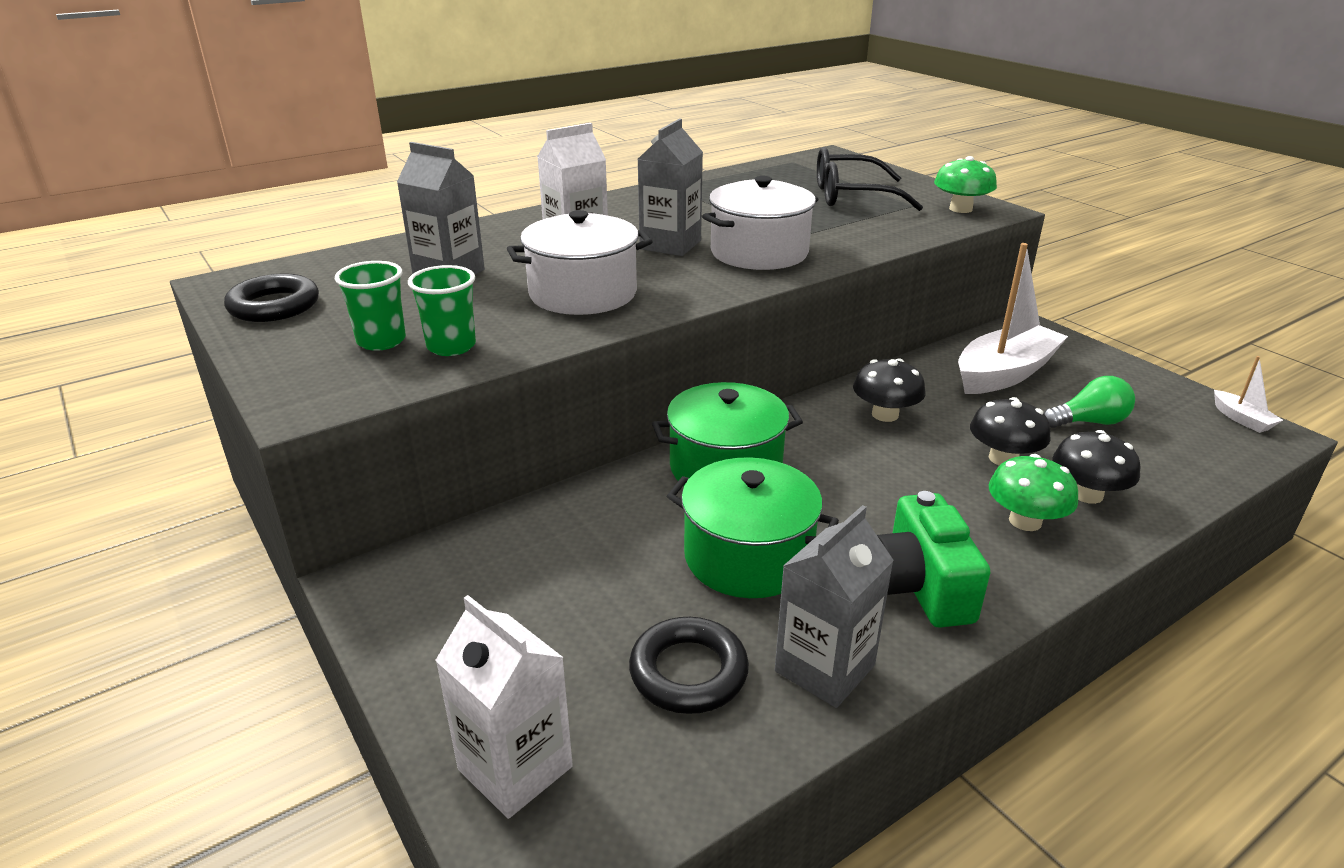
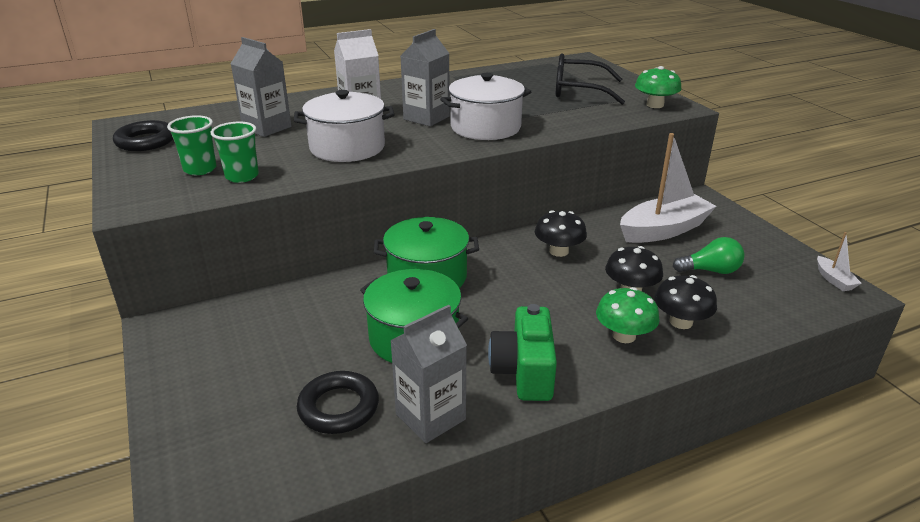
camera: 10 degrees right, 0 degrees up
white carton [435,595,573,819] -> none

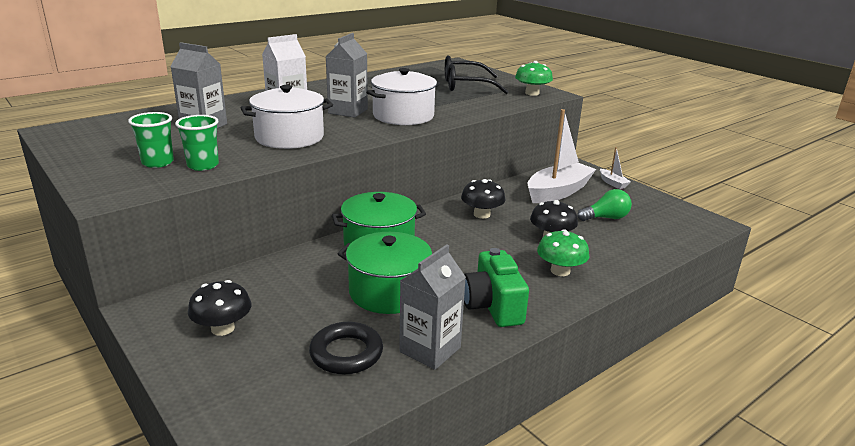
camera: 15 degrees left, 5 degrees down
black ring [113,120,173,151] -> none
black mushroom [654,275,717,329] -> black mushroom moved to [188,280,252,336]
white boat [817,232,862,291] -> white boat moved to [600,147,631,189]

